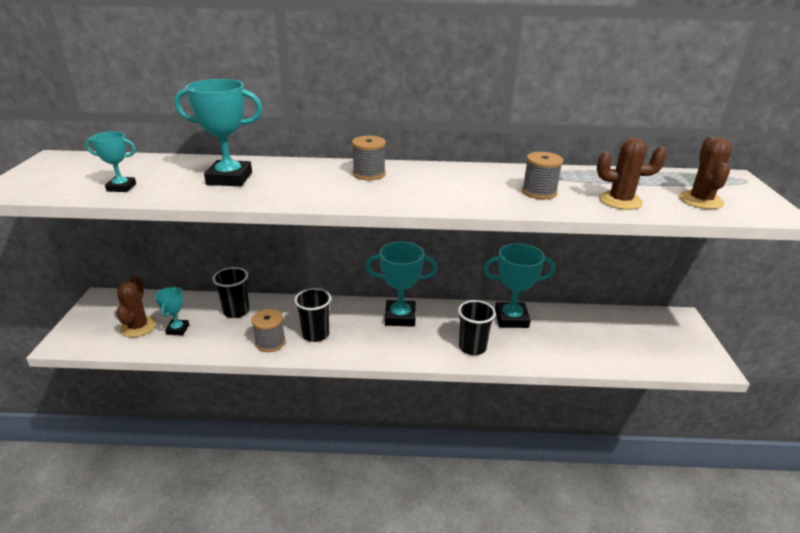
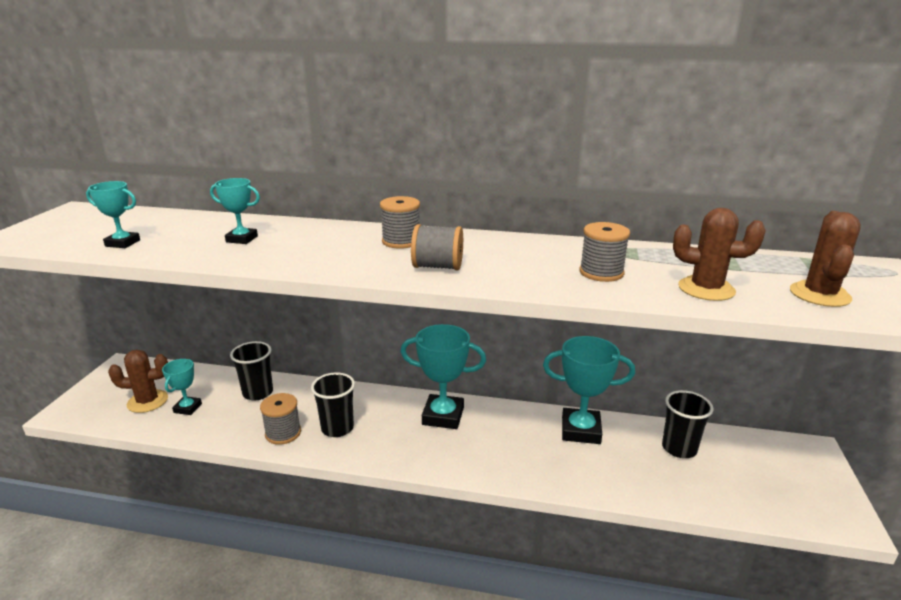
camera: 10 degrees right, 5 degrees down
brown cactus [116,276,156,337] -> brown cactus turned 75 degrees clockwise [108,350,168,413]
turquoise trophy [174,79,262,186] -> turquoise trophy [210,178,260,244], size x0.56
black cup [458,300,496,355] -> black cup moved to [662,390,713,458]
none -> grey spool [411,224,463,270]

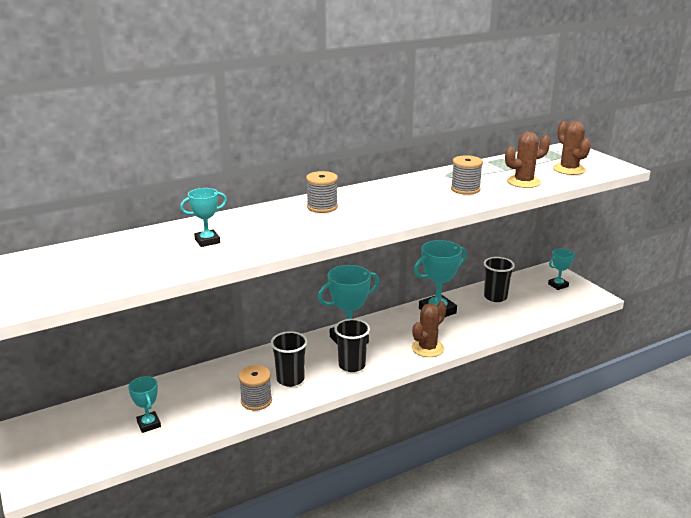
camera: 40 degrees left, 0 degrees up
turquoise trophy [86,181,140,248] -> turquoise trophy moved to [548,249,575,290]
brown cactus [108,350,168,413] -> brown cactus moved to [412,301,447,357]
black cup [230,341,273,401] -> black cup moved to [334,319,370,372]
grey spool [411,224,463,270] -> none

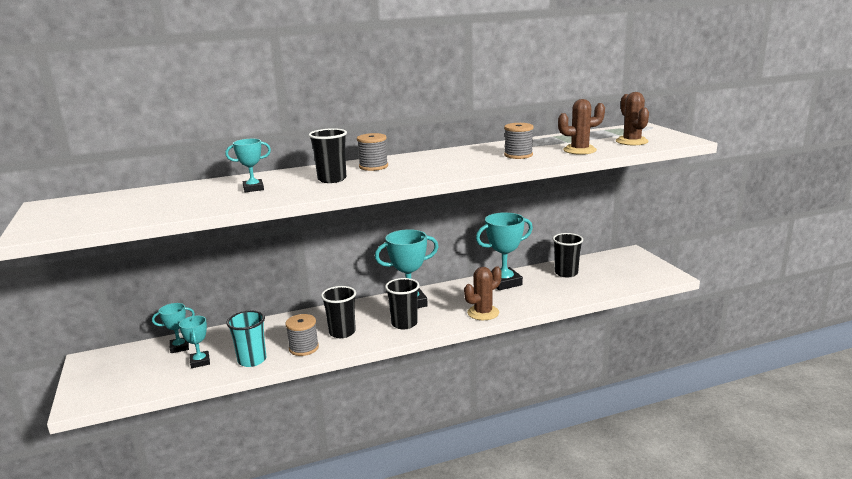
camera: 10 degrees right, 5 degrees down
turquoise trophy [548,249,575,290] -> turquoise trophy moved to [152,303,195,353]
none -> turquoise cup [226,311,266,367]
none -> black cup [309,128,347,183]

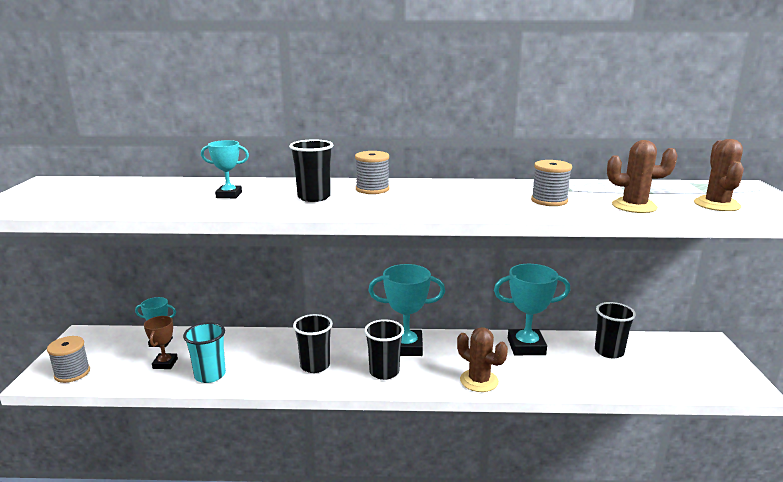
camera: 20 degrees right, 0 degrees up
turquoise trophy [179,316,210,368] -> brown trophy [144,316,178,369]
grey spool [285,314,319,356] -> grey spool moved to [47,336,90,383]
brown cactus [464,266,502,320] -> brown cactus turned 60 degrees clockwise [457,327,508,392]

